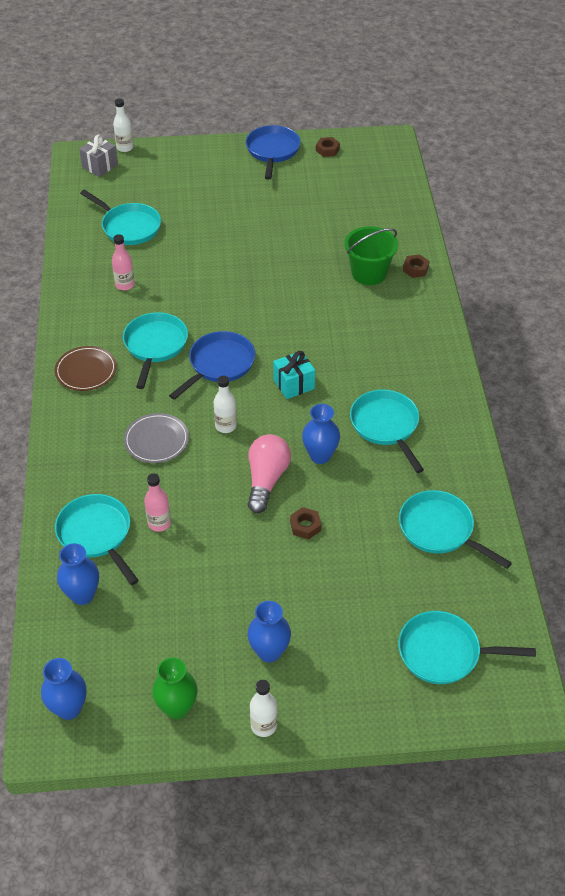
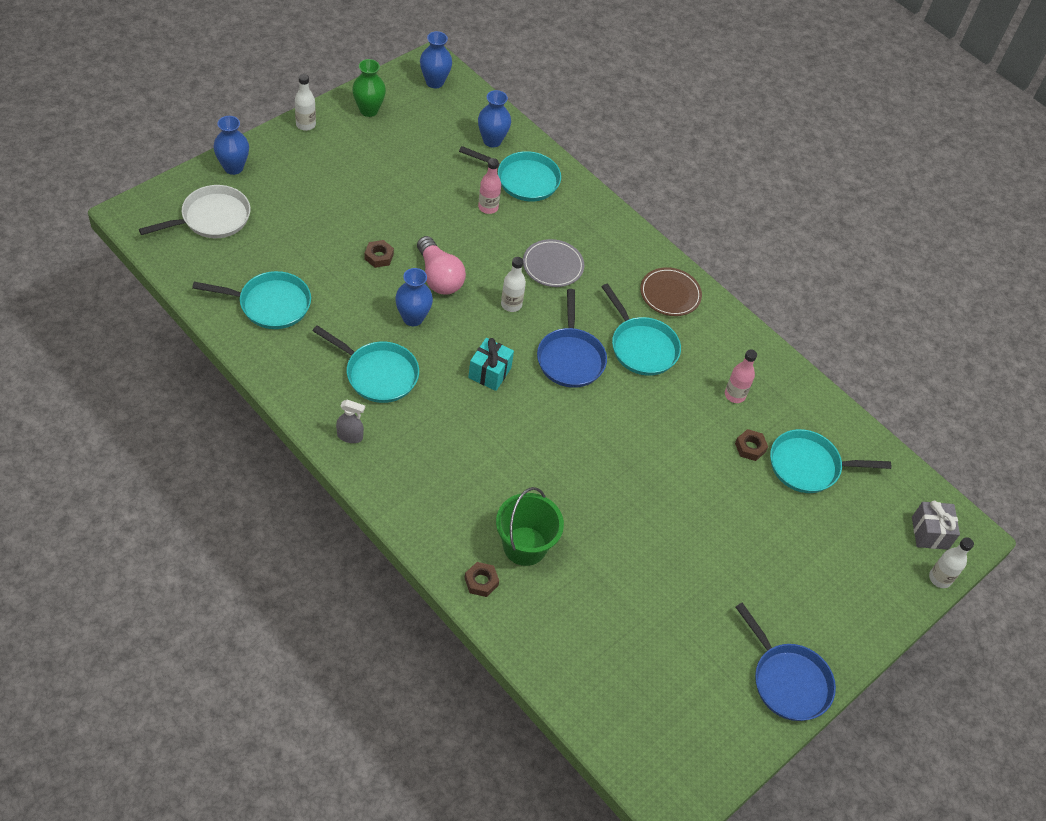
camera: 135 degrees right, 5 degrees up
blue vase [247,601,291,662] -> blue vase moved to [214,116,249,175]
brown nut [316,137,340,157] -> brown nut moved to [735,429,768,461]
turquoise pan [398,611,536,684] -> white pan [139,185,251,238]
none -> grey spray bottle [336,400,365,443]

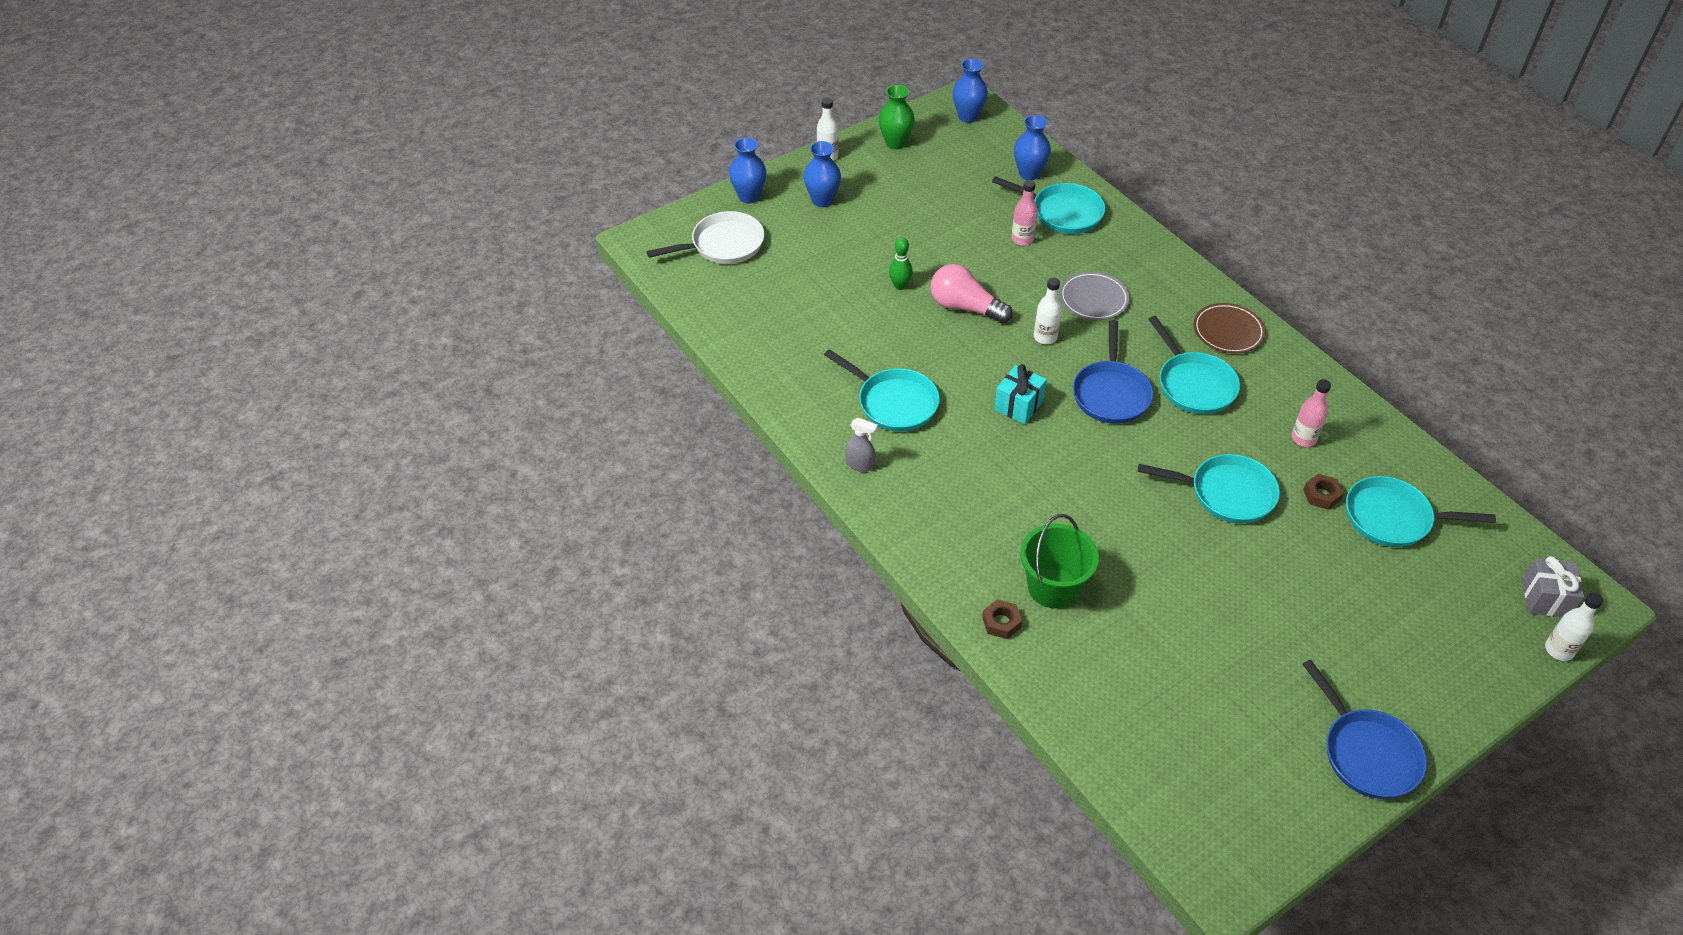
camera: 15 degrees right, 5 degrees down
turquoise pan [192,271,311,329] -> turquoise pan moved to [1138,454,1280,524]
brown nut [365,240,394,268] -> green bowling pin [889,237,913,290]
blue vase [395,268,433,326] -> blue vase moved to [804,141,841,207]
pink light bulb [417,236,466,294] -> pink light bulb turned 135 degrees clockwise [931,264,1013,324]

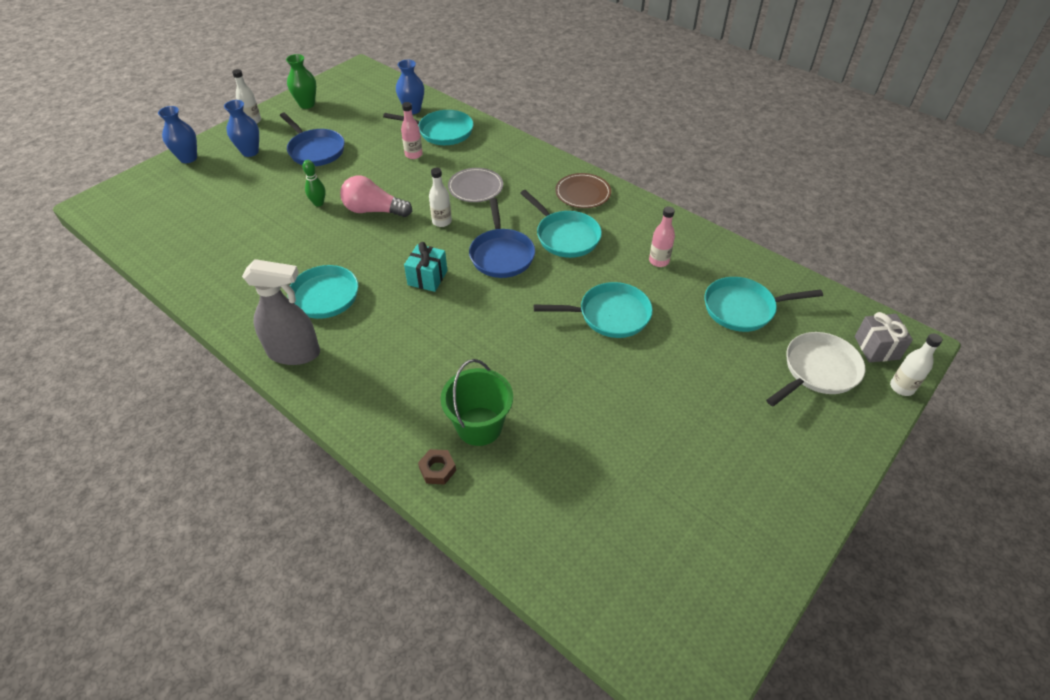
camera: 15 degrees left, 0 degrees up
white pan [647,211,765,264] -> white pan moved to [766,332,865,406]
grey spray bottle [845,418,878,472] -> grey spray bottle [242,259,320,365], size x2.05
blue vase [953,58,988,123] -> none
blue pan [1302,660,1427,799] -> blue pan moved to [280,113,345,166]
brown nut [1303,474,1344,510] -> none

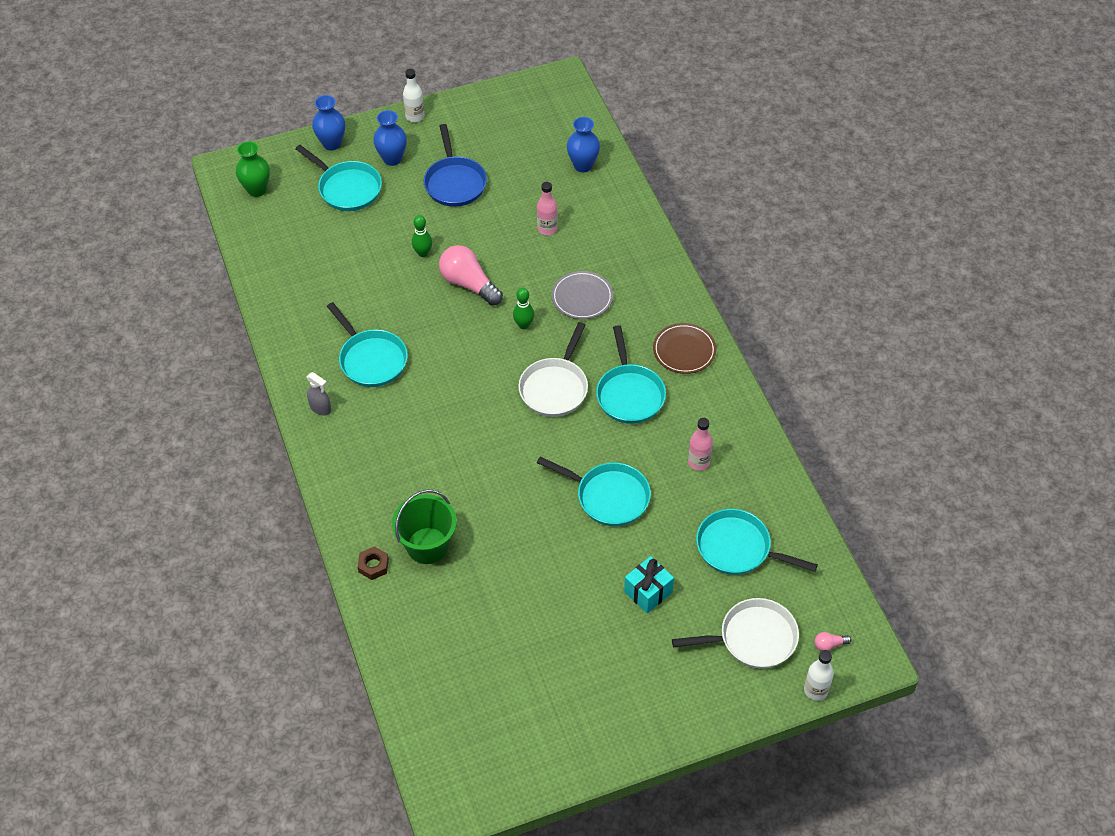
camera: 30 degrees right, 5 degrees up
grey spray bottle [242,259,320,365] -> grey spray bottle [306,372,331,416], size x0.49
green vase [286,54,316,109] -> green vase moved to [236,141,270,197]
turquoise pan [383,110,474,145] -> turquoise pan moved to [296,145,382,211]
turquoise gift [404,242,447,292] -> turquoise gift moved to [624,556,674,613]
white bottle [429,168,452,227] -> green bowling pin [513,288,534,329]
blue pan [469,198,535,278] -> white pan [518,322,588,417]
grey gift [855,312,913,363] -> pink light bulb [815,632,852,651]

